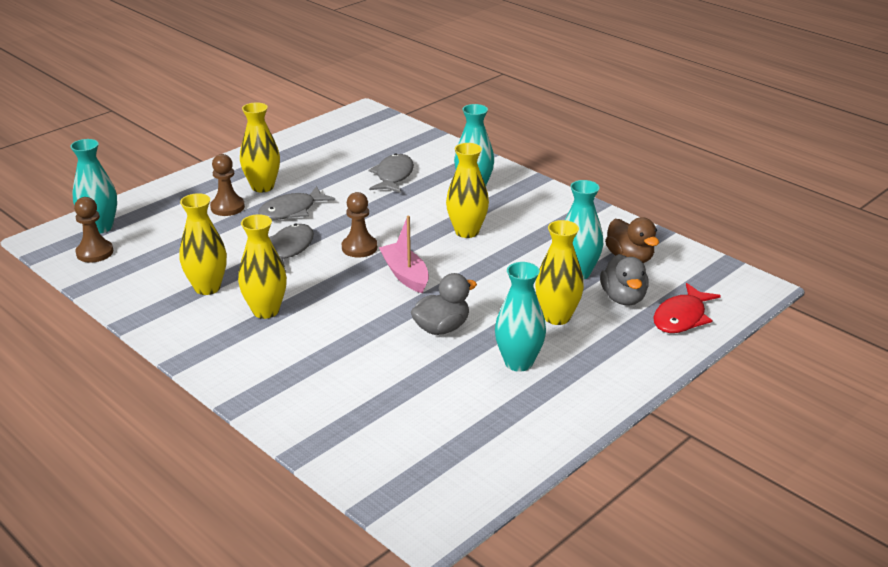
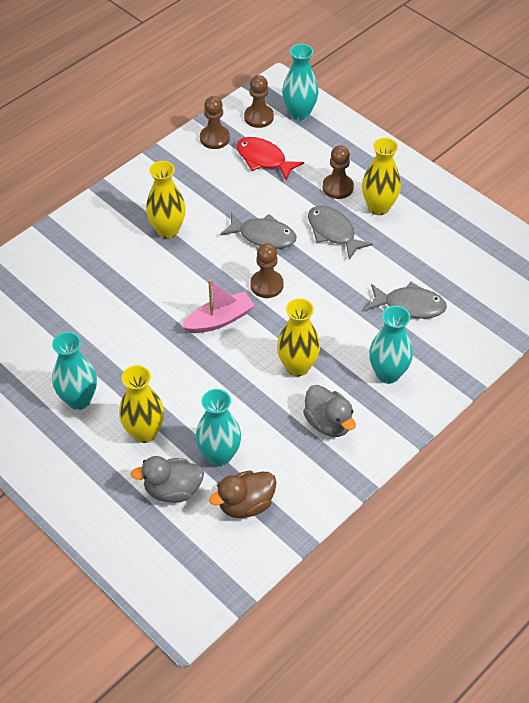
camera: 90 degrees right, 20 degrees up
yellow vase [179,193,227,295] -> none
grey duck [411,273,477,335] -> grey duck moved to [303,385,356,437]
red fish [653,283,721,333] -> red fish moved to [236,137,304,181]
none -> brown pawn [200,96,230,149]

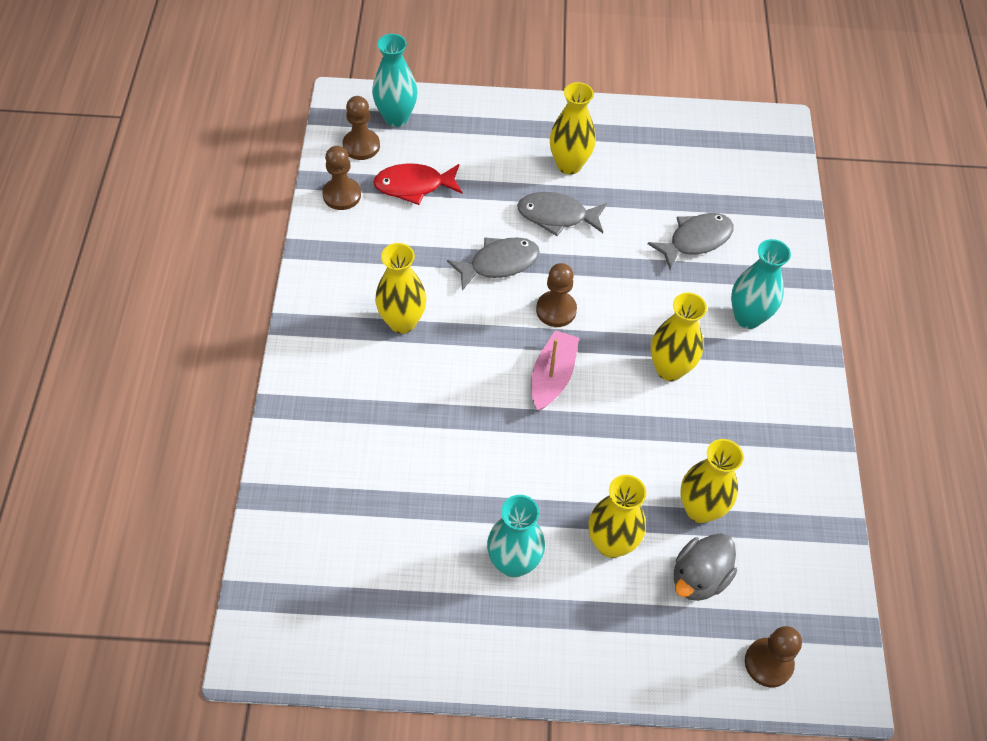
camera: 45 degrees left, 5 degrees up
turquoise vase [195,389,241,466] -> yellow vase [680,439,744,523]
brown duck [209,470,276,518] -> none
grey duck [303,385,356,437] -> none
brown pawn [323,145,354,199] -> brown pawn moved to [745,626,802,687]

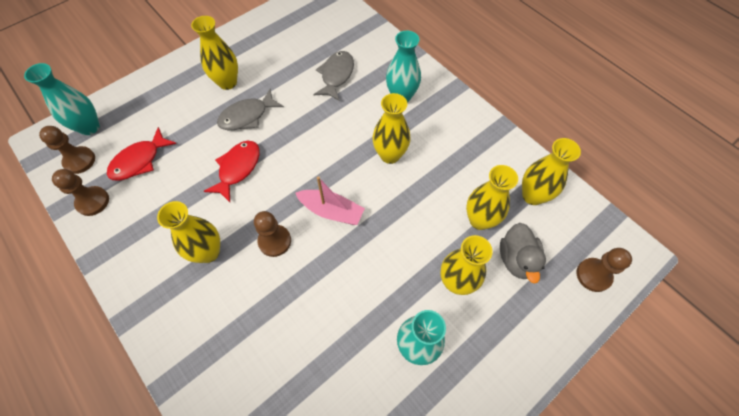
camera: 40 degrees left, 5 degrees up
grey fish [447,237,540,291] -> red fish [204,141,260,202]
pink boat [531,330,579,411] -> pink boat turned 135 degrees clockwise [295,176,365,225]
brown pawn [536,263,577,327] -> brown pawn moved to [254,211,291,257]
none -> yellow vase [522,138,581,205]

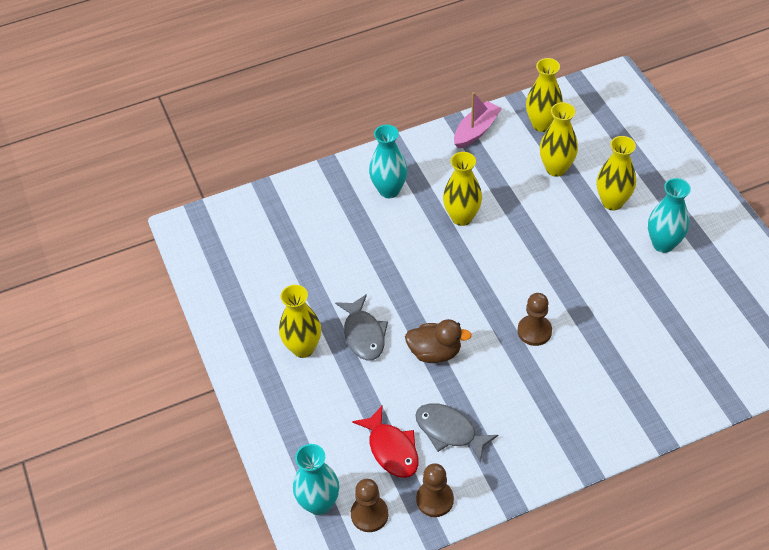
camera: 70 degrees left, 10 degrees down
yellow vase [157,201,220,263] -> none
red fish [204,141,260,202] -> brown duck [405,319,472,363]
pink boat [295,176,365,225] -> pink boat moved to [454,92,502,149]
grey fish [314,51,354,101] -> grey fish moved to [415,403,498,463]
grey duck [500,223,546,284] -> none
brown pawn [576,248,632,292] -> none

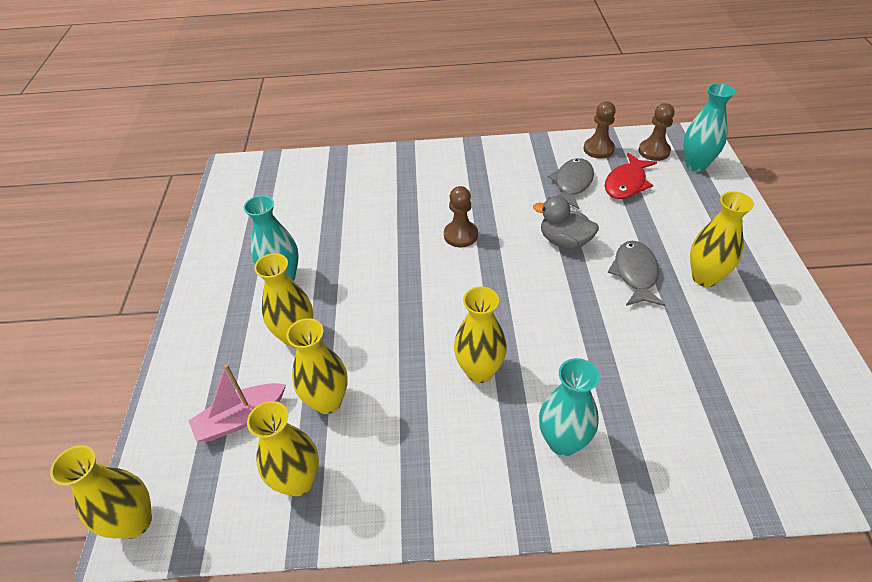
camera: 160 degrees left, 5 degrees down
red fish [352,406,419,478] -> red fish turned 135 degrees counterclockwise [605,153,657,199]
brown duck [405,319,472,363] -> grey duck [533,196,599,249]
grey fish [415,403,498,463] -> grey fish turned 120 degrees counterclockwise [548,158,594,209]
pink boat [454,92,502,149] -> pink boat moved to [189,364,286,442]
none -> yellow vase [50,445,152,539]

